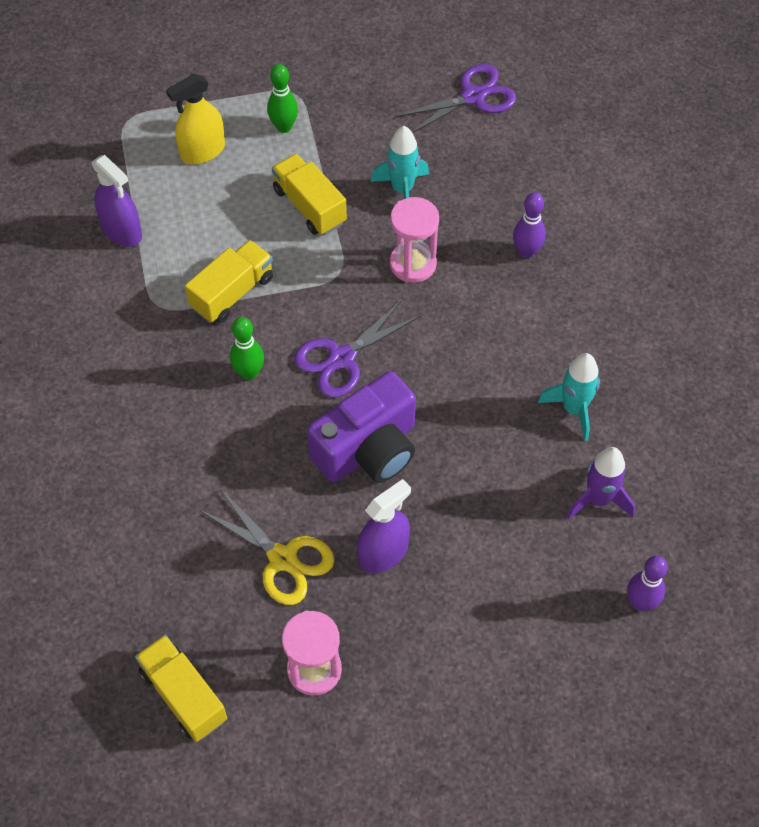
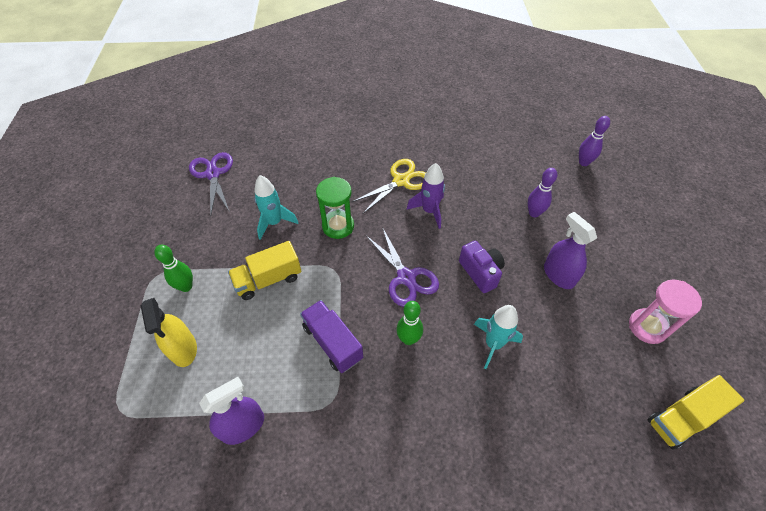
camera: 80 degrees left, 5 degrees down
yellow truck [185,240,273,323] -> purple truck [300,300,363,373]
yellow scissors [200,490,335,605] -> yellow scissors moved to [352,159,426,214]
purple camera [307,371,416,483] -> purple camera [459,241,505,293], size x0.62
pink hourglass [390,197,439,283] -> green hourglass [316,177,354,239]
purple bowling pin [513,192,546,258] -> purple bowling pin moved to [528,168,557,217]
turquoise rocket [538,353,600,441] -> turquoise rocket moved to [474,305,523,369]
purple rocket [567,447,635,519] -> purple rocket moved to [406,163,445,229]

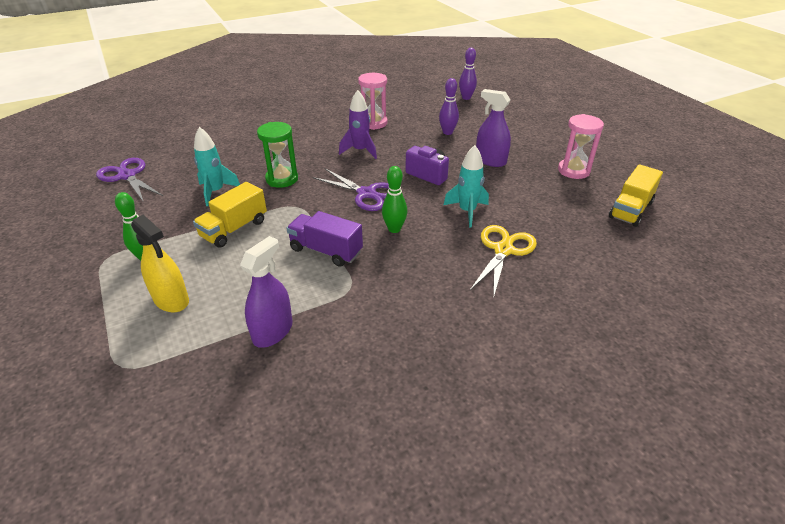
camera: 25 degrees left, 15 degrees down
yellow scissors [352,159,426,214] -> yellow scissors moved to [470,225,537,299]
none -> pink hourglass [358,73,388,130]

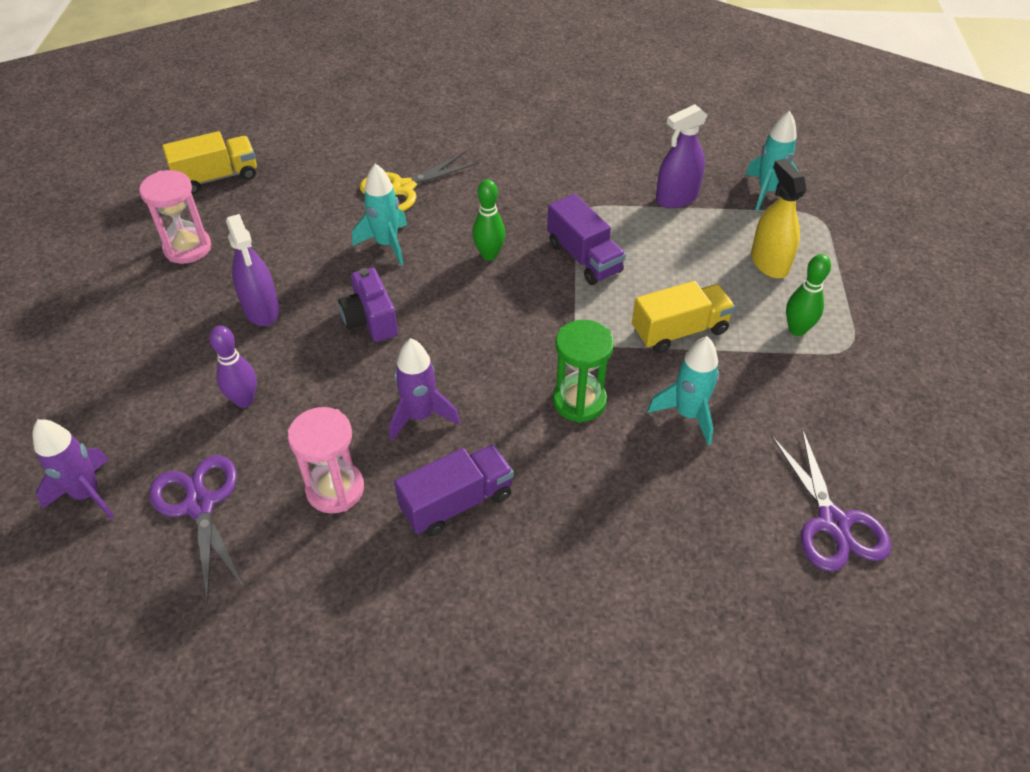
camera: 150 degrees left, 10 degrees up
purple scissors [312,168,389,211] -> purple scissors moved to [149,455,244,603]
purple bowling pin [459,48,477,100] -> purple rocket [32,419,115,520]
none -> purple truck [394,444,514,537]
none -> turquoise rocket [746,111,797,211]

